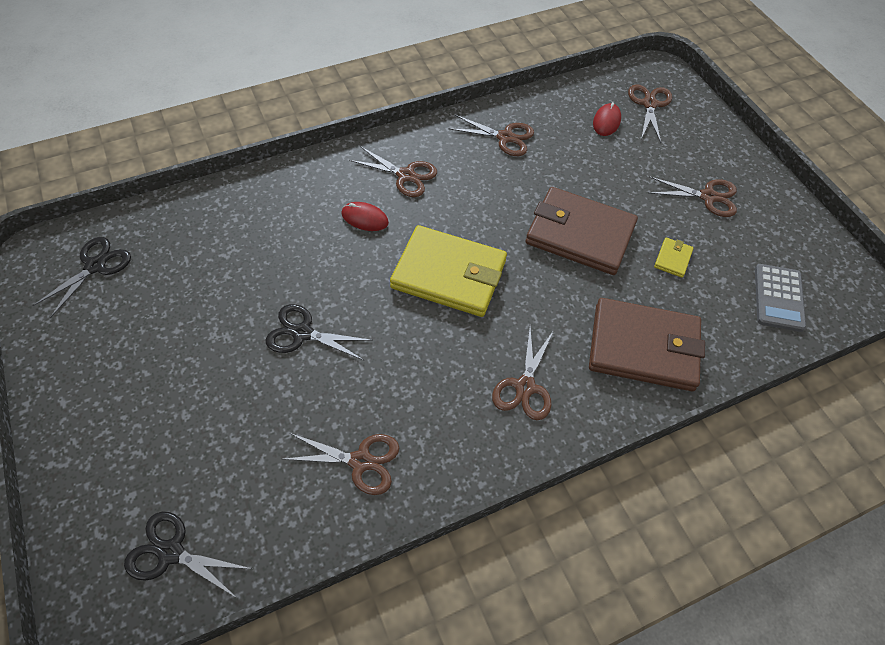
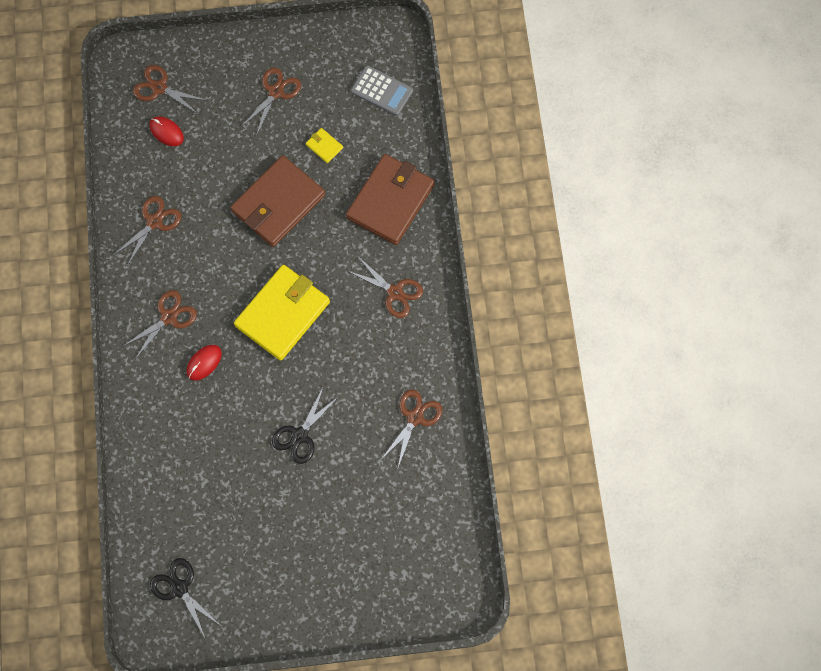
camera: 70 degrees left, 15 degrees up
black scissors [124,512,252,598] -> none

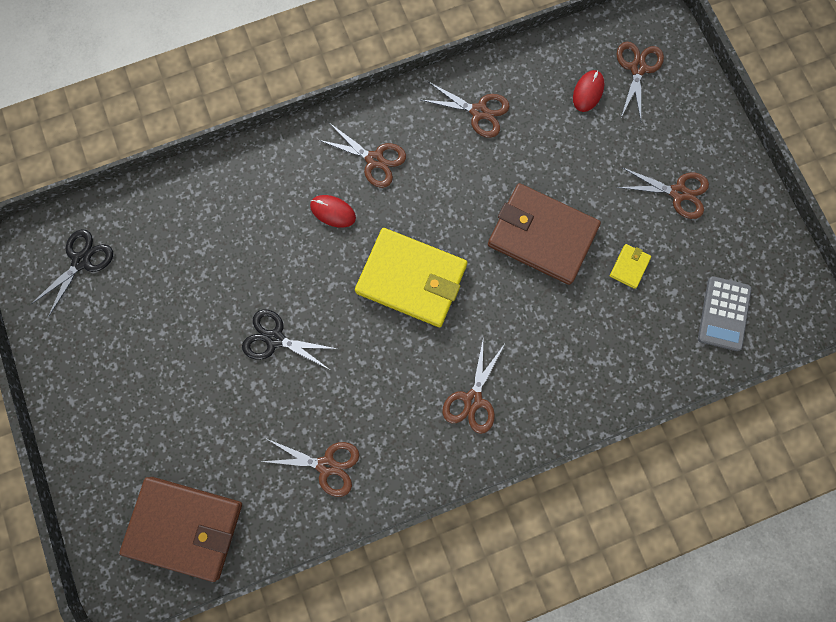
camera: 75 degrees right, 5 degrees up
brown wallet [346,154,435,245] -> brown wallet moved to [119,477,242,582]

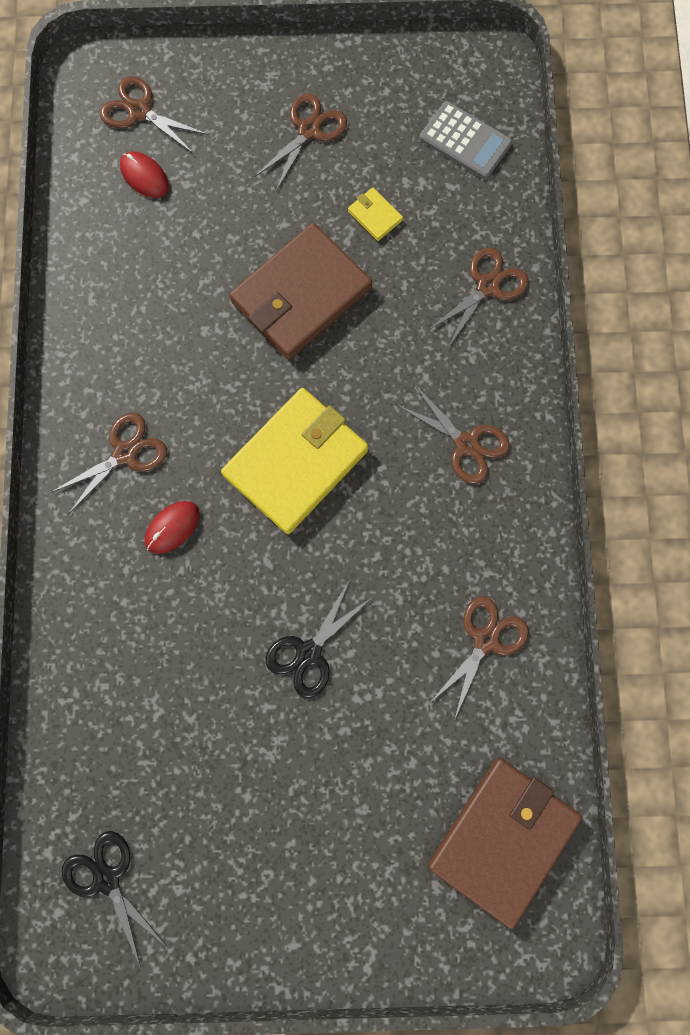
camera: 70 degrees left, 0 degrees up
brown scissors [421,82,510,138] -> brown scissors moved to [427,247,528,348]

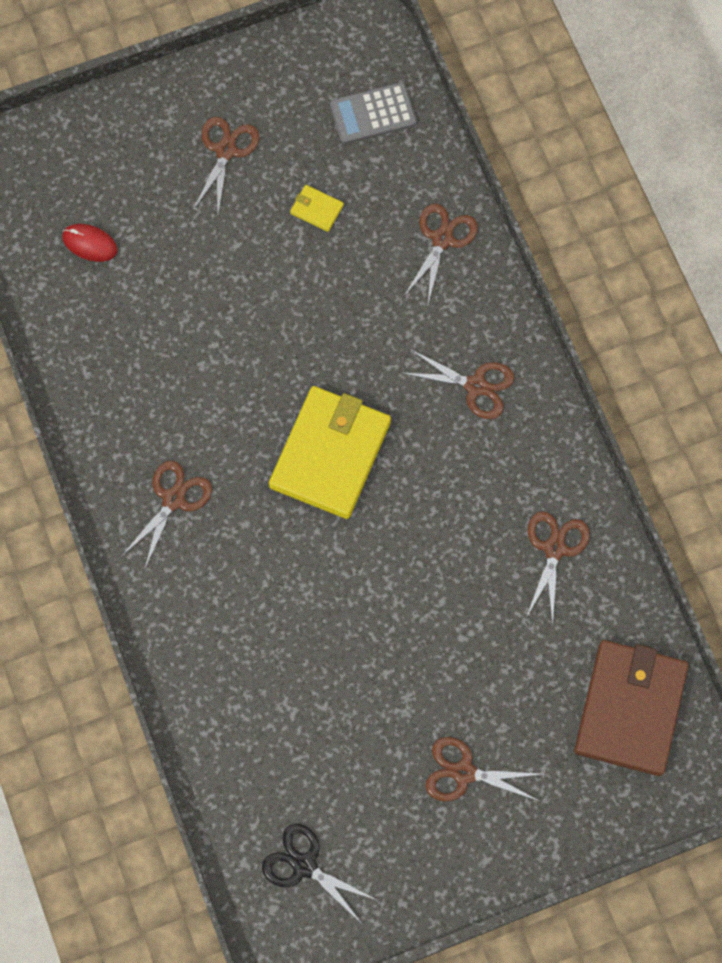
camera: 20 degrees left, 5 degrees down
brown scissors [100,76,208,154] -> brown scissors moved to [425,737,543,802]
red mouse [145,501,200,554] -> none
brown wallet [229,223,372,360] -> none
black scissors [265,581,371,698] -> none
grey calculator [420,101,512,179] -> grey calculator turned 150 degrees clockwise [330,82,417,144]

